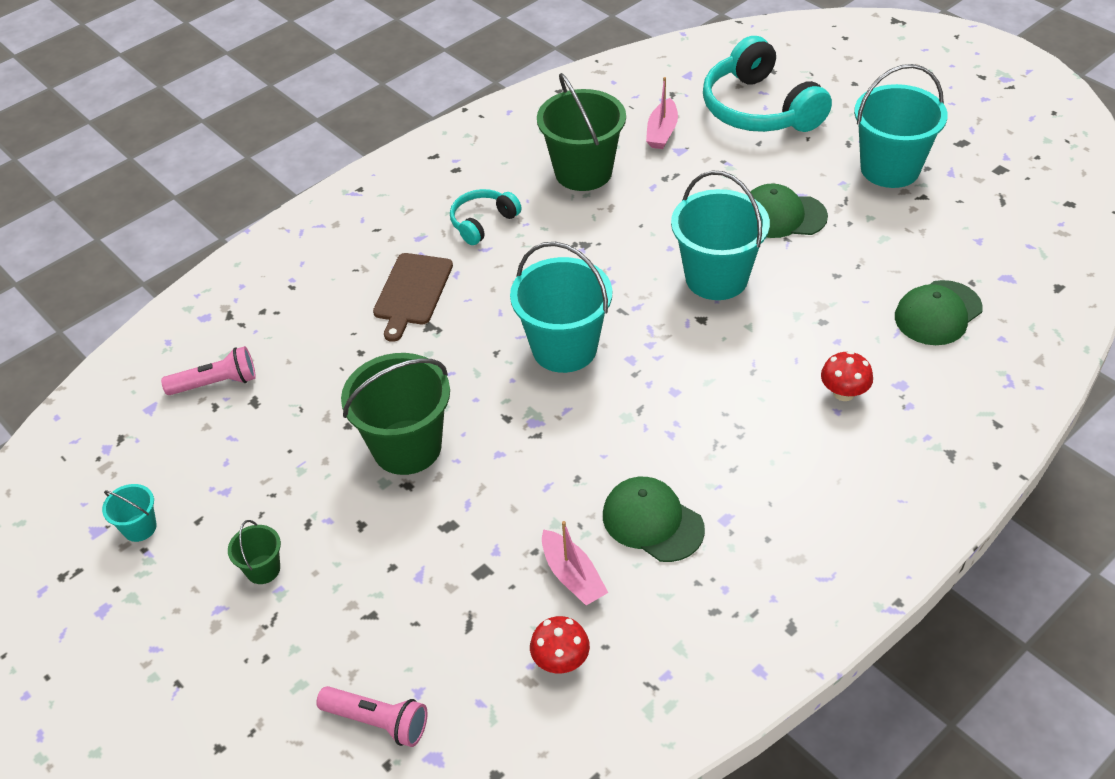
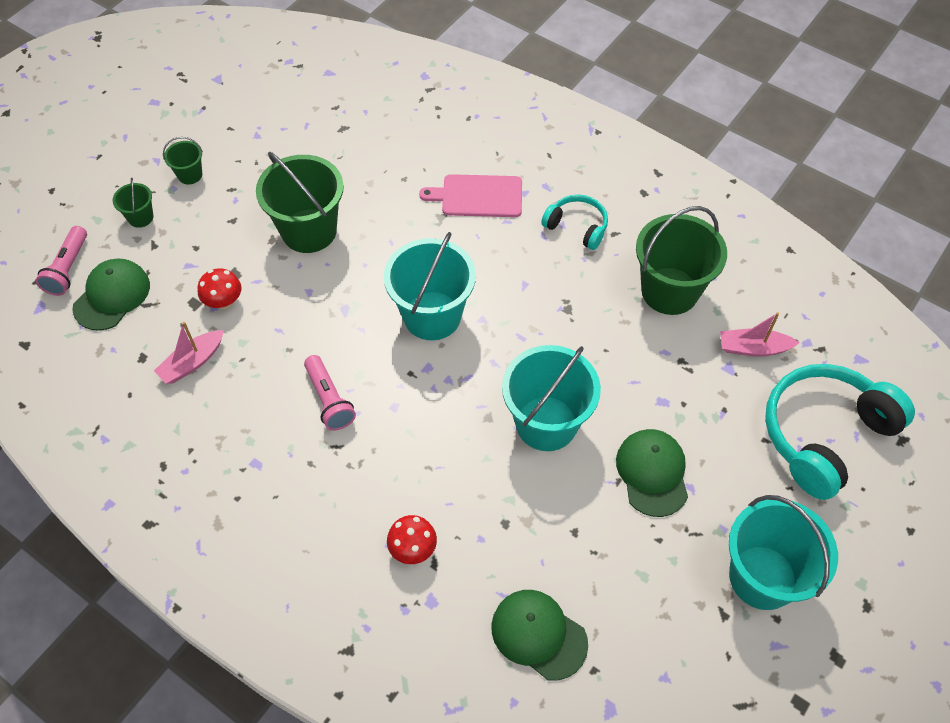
camera: 75 degrees right, 10 degrees up
turquoise bucket [102,484,157,542] -> none
pink flashlight [161,346,256,395] -> pink flashlight moved to [304,355,356,431]
brown cutting board [373,253,453,342] -> pink cutting board [419,174,522,217]
red mushroom [530,616,590,674] -> red mushroom moved to [198,268,241,309]
green cap [603,477,705,562] -> green cap moved to [72,259,150,331]
none -> green bucket [113,178,154,228]

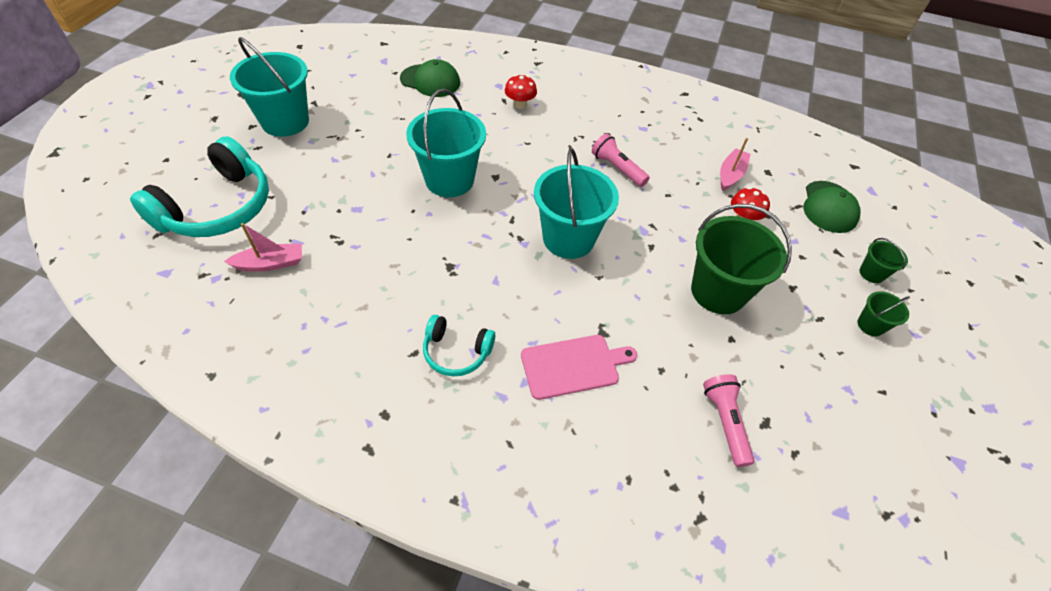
camera: 160 degrees right, 5 degrees down
pink flashlight [36,226,87,296] -> pink flashlight moved to [703,374,755,467]
green cap [616,429,688,517] -> none
green bucket [636,206,727,315] -> none

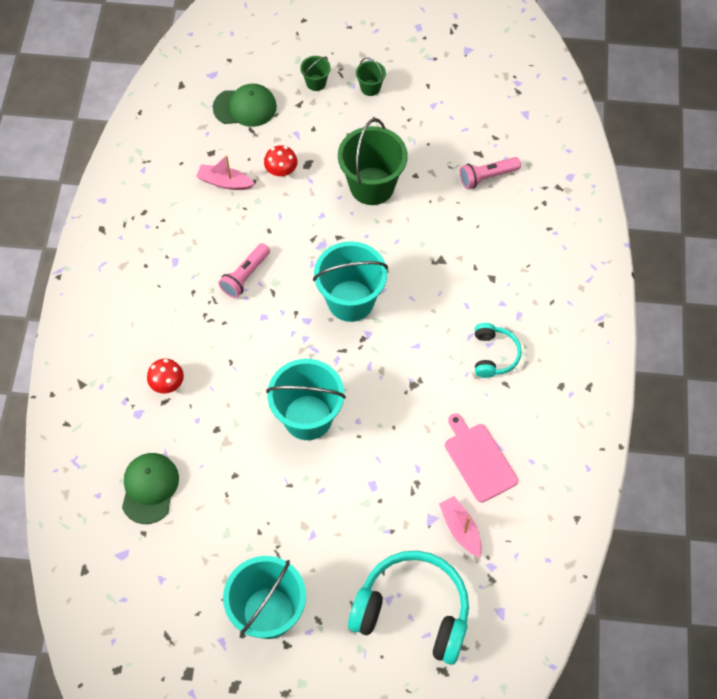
camera: 100 degrees left, 10 degrees up
pink cutting board [521,335,637,400] -> pink cutting board moved to [445,413,518,502]

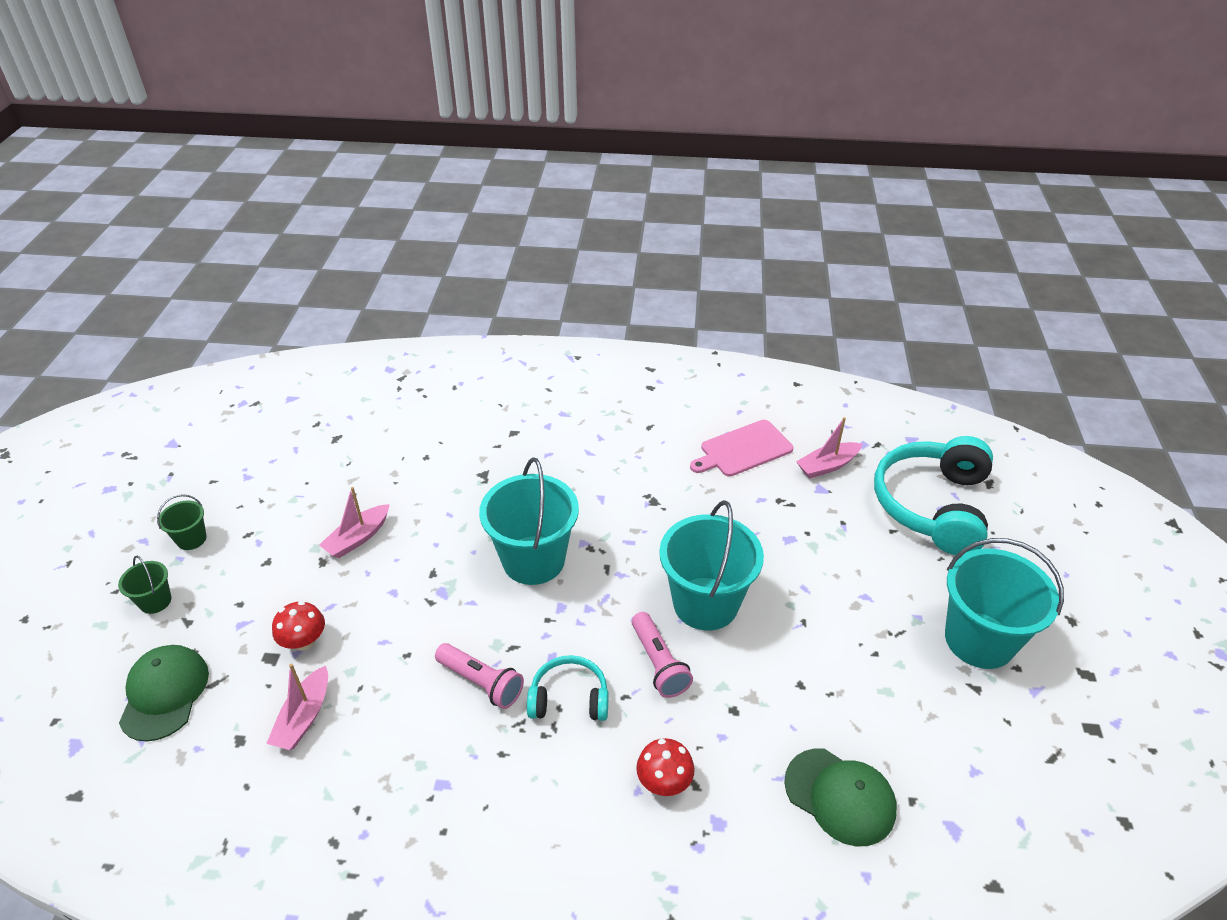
camera: 90 degrees left, 20 degrees down
green cap [122,453,179,524] -> green cap turned 150 degrees counterclockwise [784,748,897,846]
green bucket [338,118,408,205] -> pink boat [319,487,390,558]
pink flashlight [460,157,521,189] -> pink flashlight moved to [632,612,693,698]
turquoise headphones [475,323,522,378] -> turquoise headphones moved to [527,655,608,721]

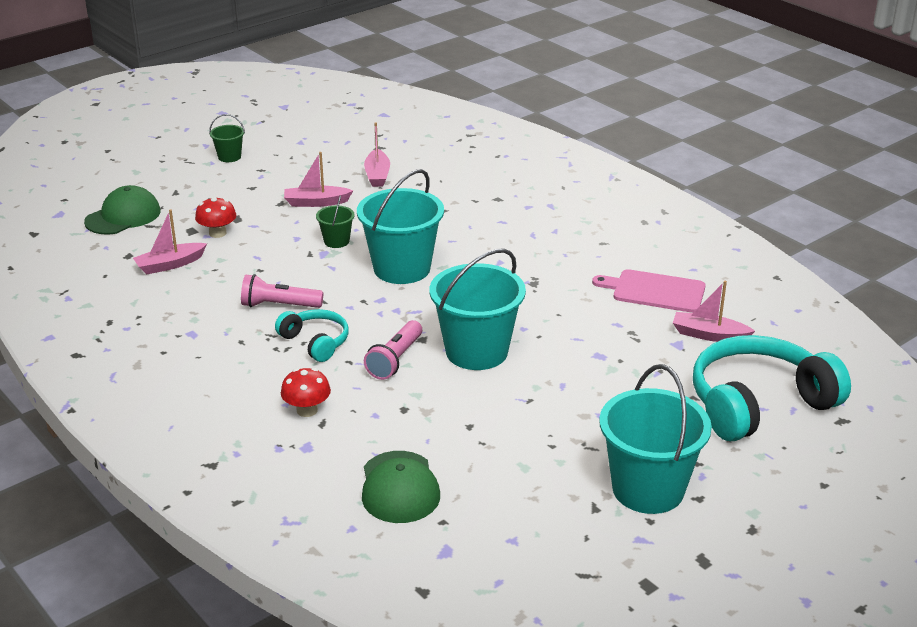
camera: 45 degrees right, 10 degrees down
green bucket [118,556,172,614] -> green bucket moved to [316,195,355,248]
pink flashlight [435,643,524,709] -> pink flashlight turned 105 degrees clockwise [241,274,323,308]
none -> pink boat [364,123,390,187]

